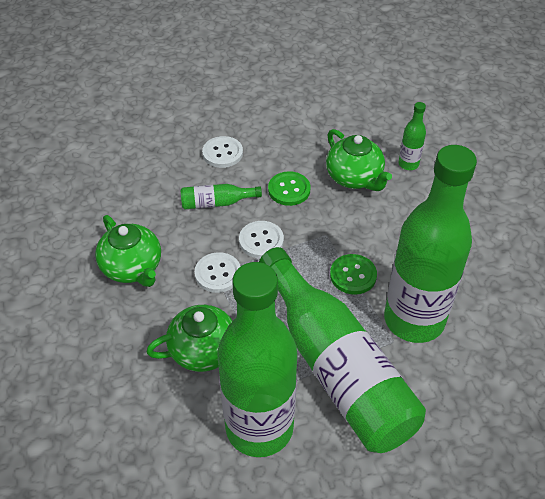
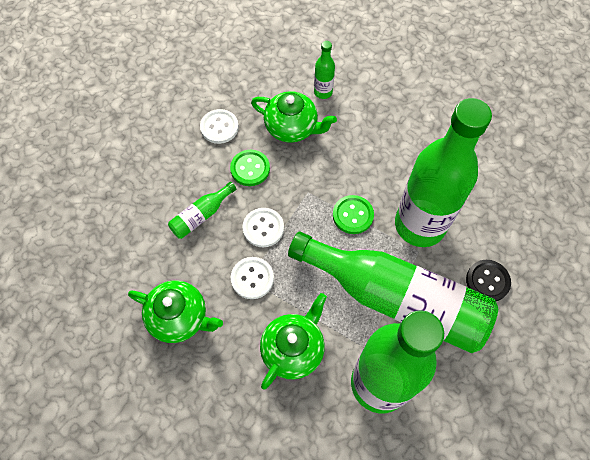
camera: 35 degrees left, 15 degrees up
white button [202,136,243,168] -> white button moved to [200,109,239,144]
none -> black button [466,260,511,301]

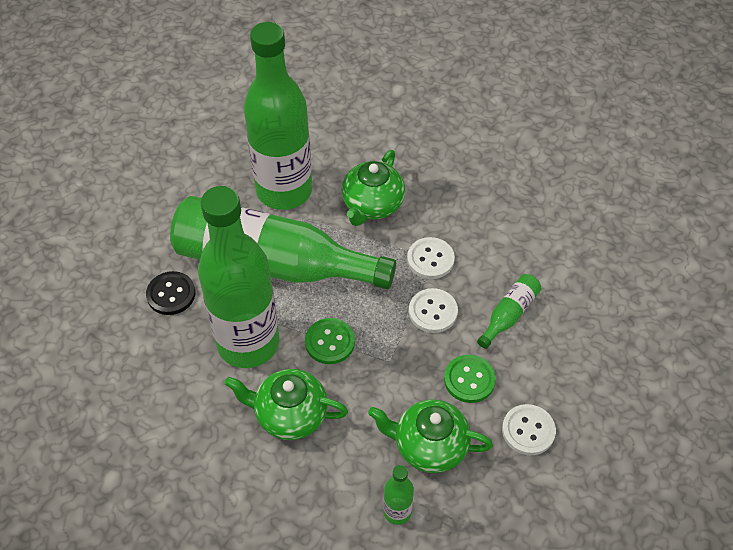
camera: 170 degrees right, 10 degrees down
green teapot [128,280,223,343] -> green teapot moved to [225,369,348,440]

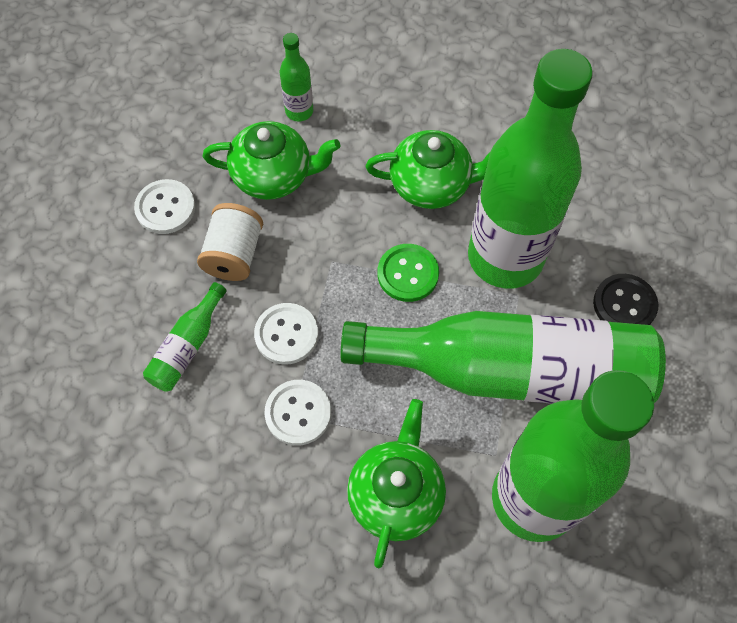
camera: 170 degrees right, 10 degrees up
green button [444,355,496,403] -> white spool [197,203,263,281]

